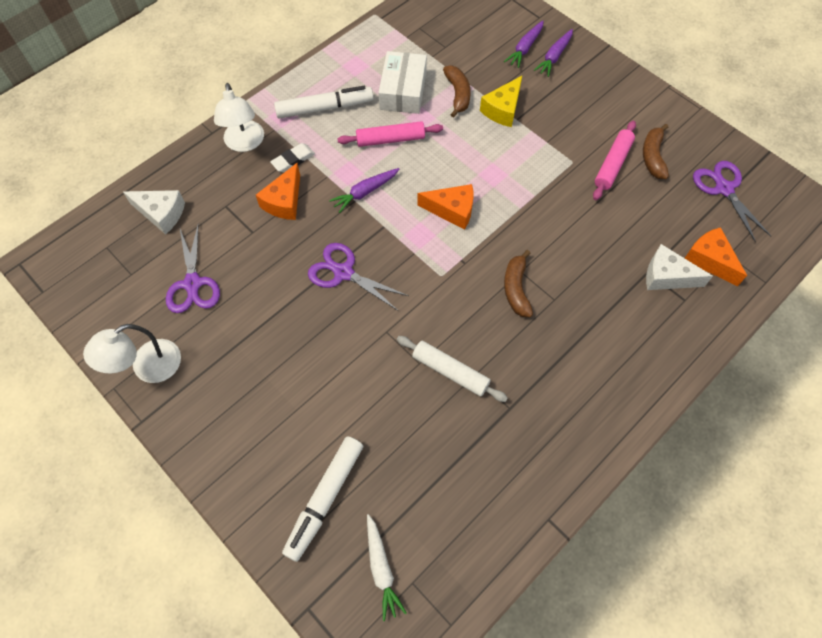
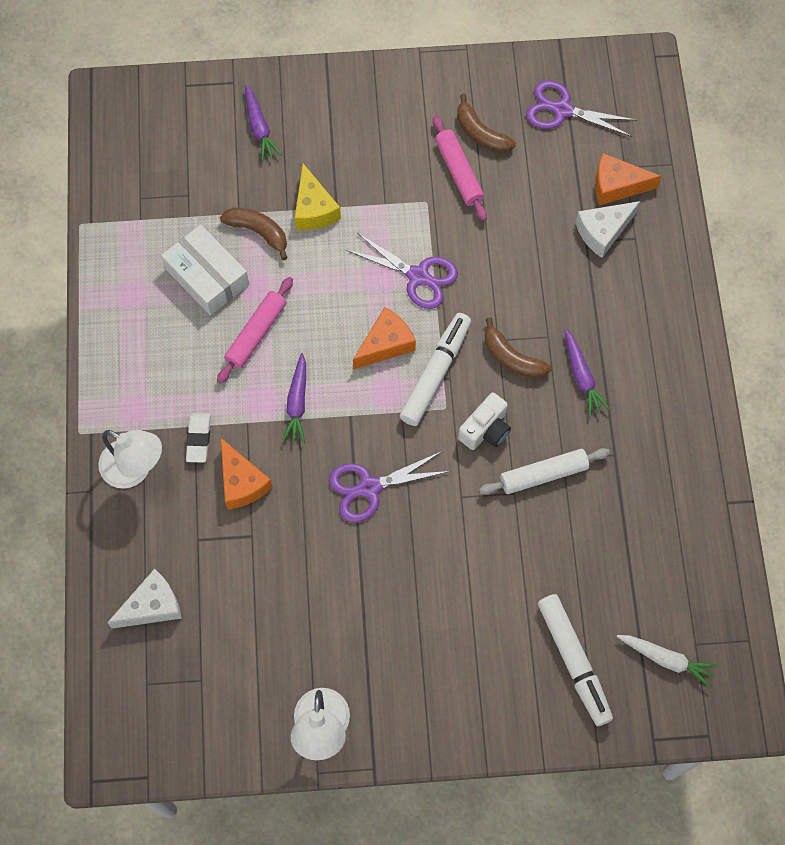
camera: 50 degrees left, 5 degrees up
purple scissors [166,223,220,313] -> purple scissors moved to [346,233,458,309]
white marker [274,86,374,119] -> white marker moved to [400,313,471,426]
purple carrot [534,29,573,77] -> purple carrot moved to [565,329,611,417]
none -> white camera [458,392,511,450]

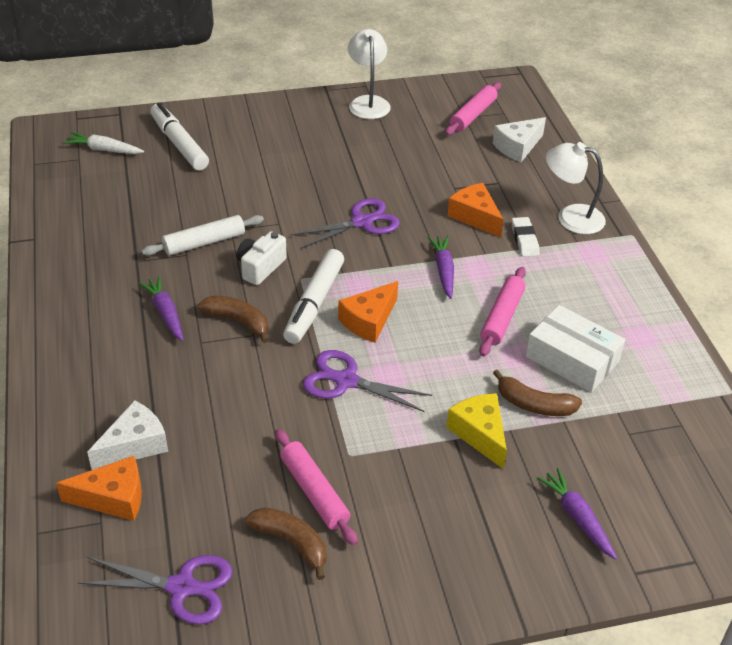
camera: 170 degrees right, 25 degrees down
none -> pink rolling pin [445,82,501,135]

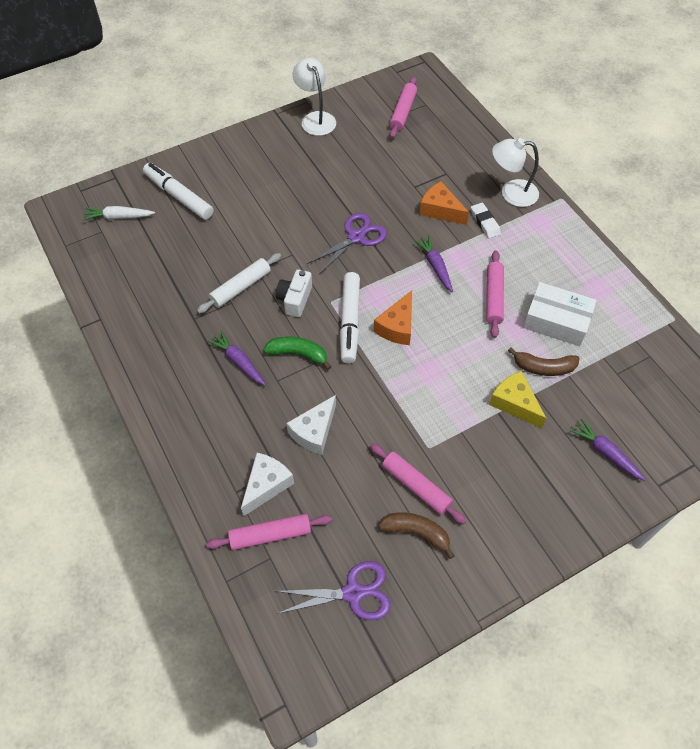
camera: 15 degrees left, 15 degrees up
orange cheese [56,456,142,521] -> pink rolling pin [206,514,332,550]
brown banana [198,296,268,343] -> green banana [264,337,331,370]
purple scissors [303,350,432,412] -> none
white cheese [493,117,546,162] -> white cheese moved to [286,395,336,455]

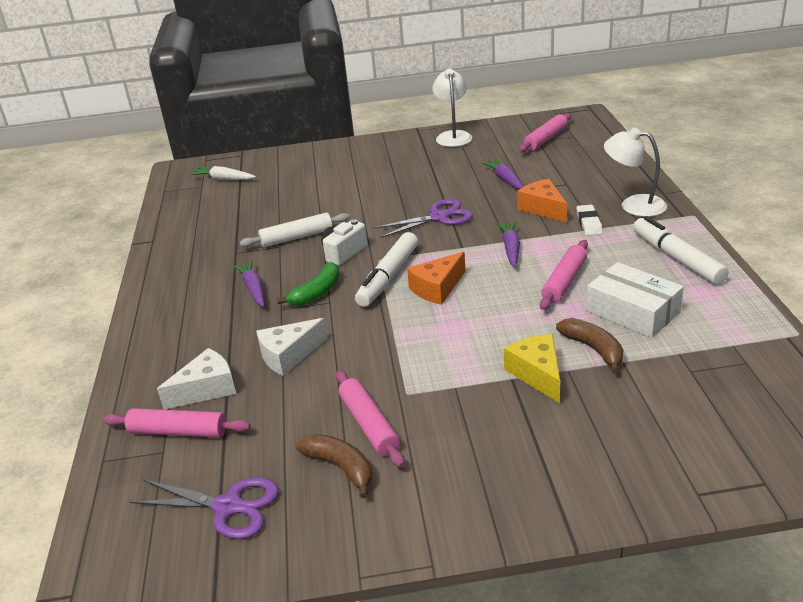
camera: 25 degrees right, 25 degrees down
white marker [143,163,213,220] -> white marker moved to [633,216,729,285]
green banana [264,337,331,370] -> green banana turned 90 degrees clockwise [277,262,340,306]
brown banana [508,347,580,376] -> brown banana turned 150 degrees counterclockwise [556,318,623,374]
purple carrot [570,418,646,481] -> purple carrot moved to [481,159,524,190]

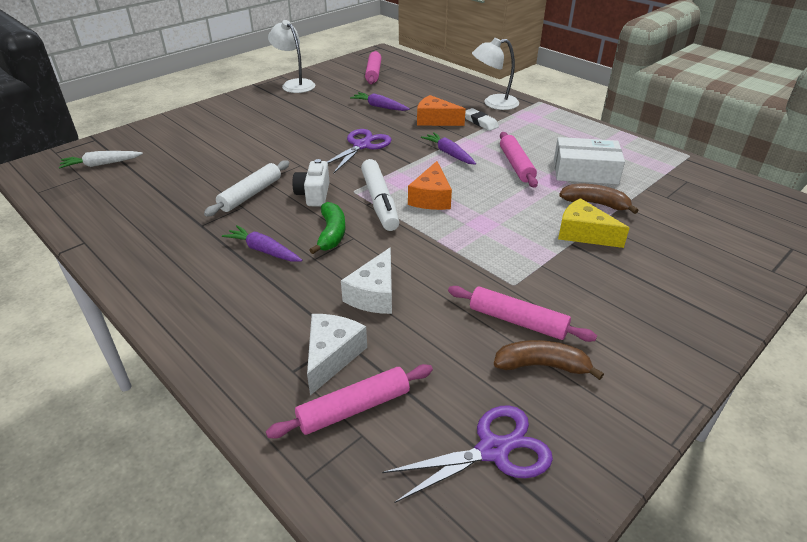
camera: 40 degrees left, 5 degrees up
white marker [633,216,729,285] -> none

